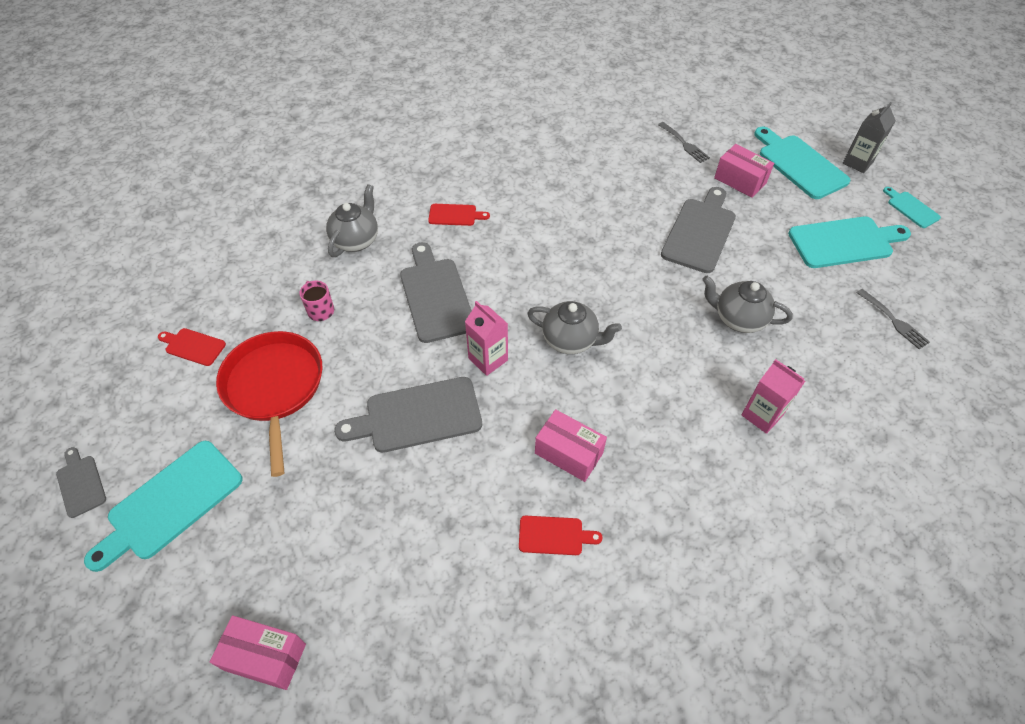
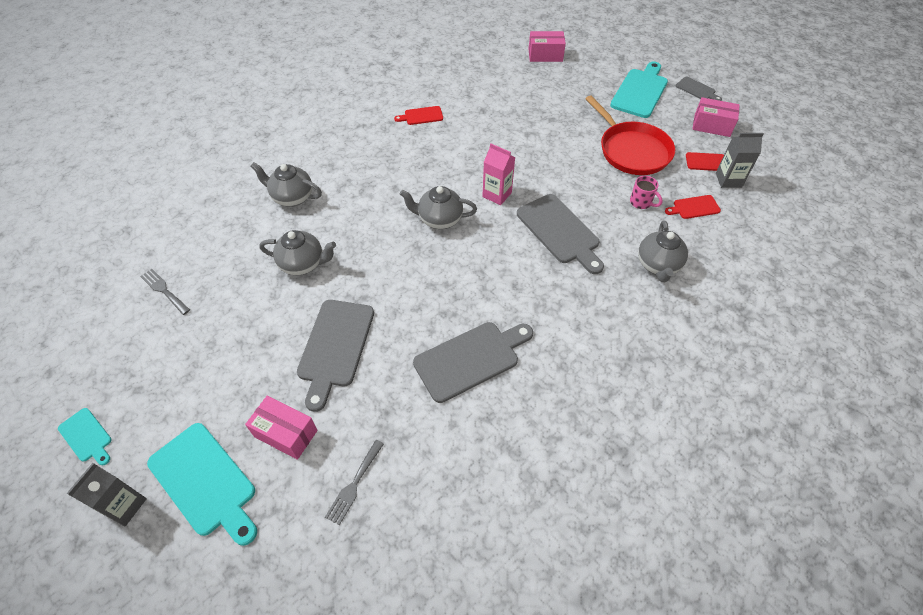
camera: 165 degrees right, 0 degrees up
grey cutting board [334,377,482,453] -> grey cutting board moved to [413,322,533,403]
red cutting board [428,204,490,226] -> red cutting board moved to [665,195,721,219]
pink box [535,409,607,482] -> pink box moved to [692,97,740,137]
grey fork [658,122,710,163] -> grey fork turned 105 degrees counterclockwise [325,440,384,525]
pink carton [741,359,805,434] -> grey teapot [250,162,322,207]
turquoise cutting board [788,217,911,268] -> none
none -> grey carton [716,133,764,188]

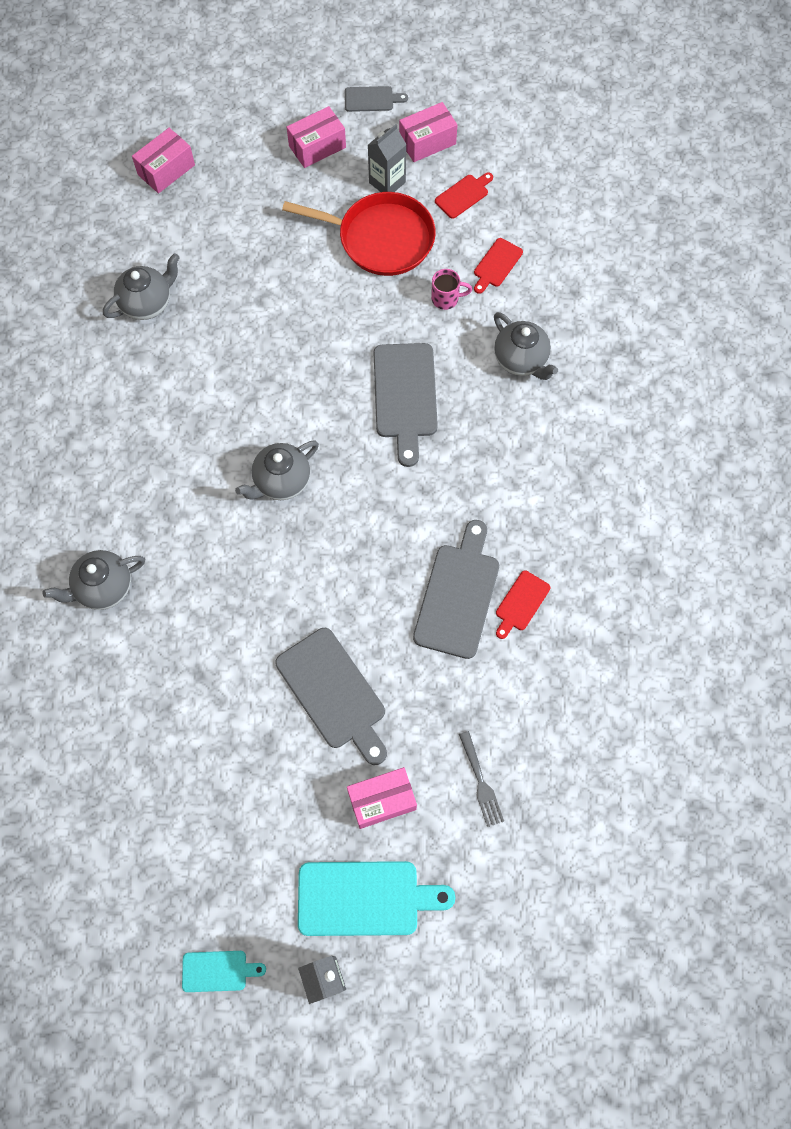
camera: 45 degrees left, 15 degrees up
grey fork [140,269,190,315] -> none
grey teapot [260,230,336,275] -> grey teapot moved to [103,253,180,320]
red cutting board [394,106,443,125] -> red cutting board moved to [496,571,550,639]
pink carton [482,143,515,205] -> none
grey cutting board [517,194,604,274] -> grey cutting board turned 75 degrees clockwise [373,343,438,467]
turquoise cutting board [610,62,668,118] -> pink box [287,106,346,168]
grey carton [716,133,764,188] -> grey carton moved to [368,124,407,192]

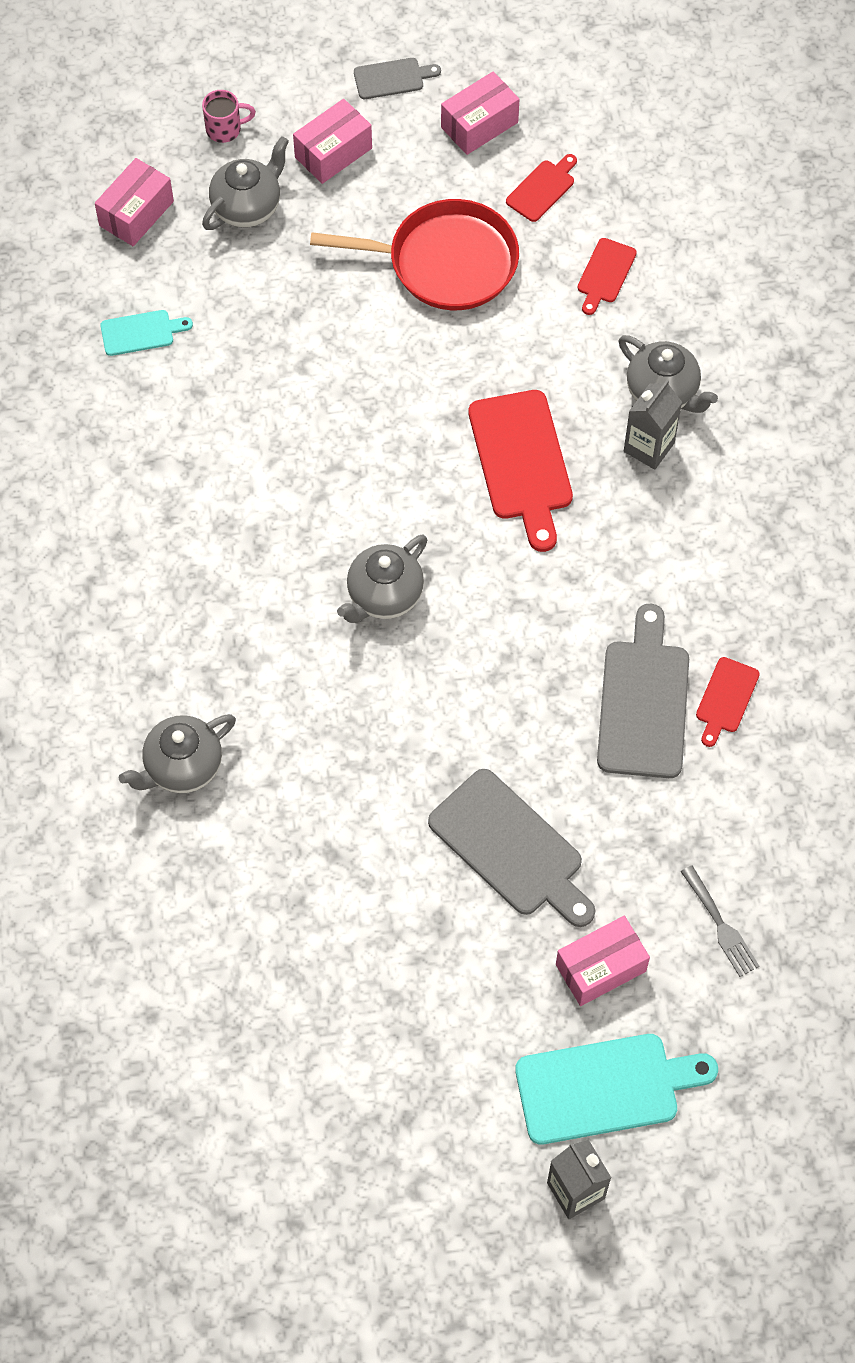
camera: 10 degrees left, 5 degrees down
grey teapot [103,253,180,320] -> grey teapot moved to [202,136,289,230]
turquoise cutting board [182,951,266,992] -> turquoise cutting board moved to [100,310,193,356]
grey carton [368,124,407,192] -> grey carton moved to [624,380,682,470]
grey cutting board [373,343,438,467] -> red cutting board [468,390,573,552]
pink mug [431,269,472,310] -> pink mug moved to [202,90,256,143]

